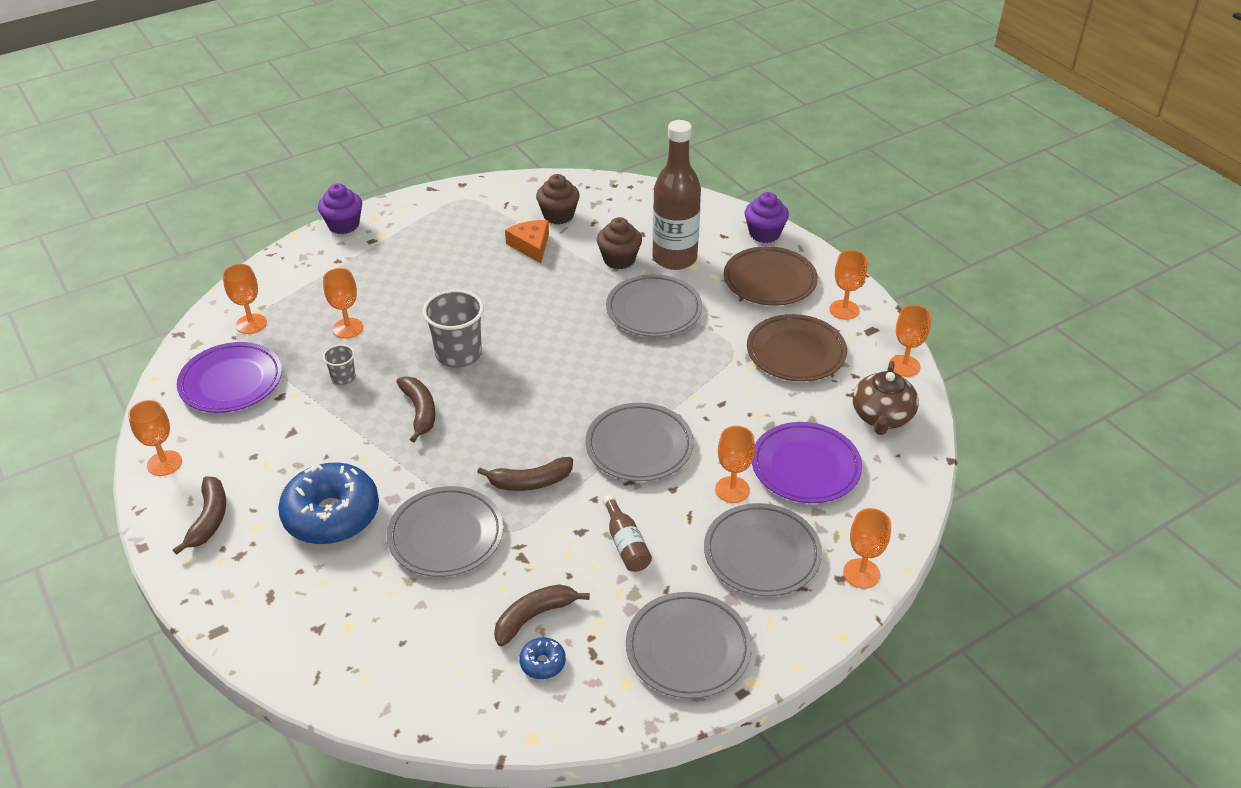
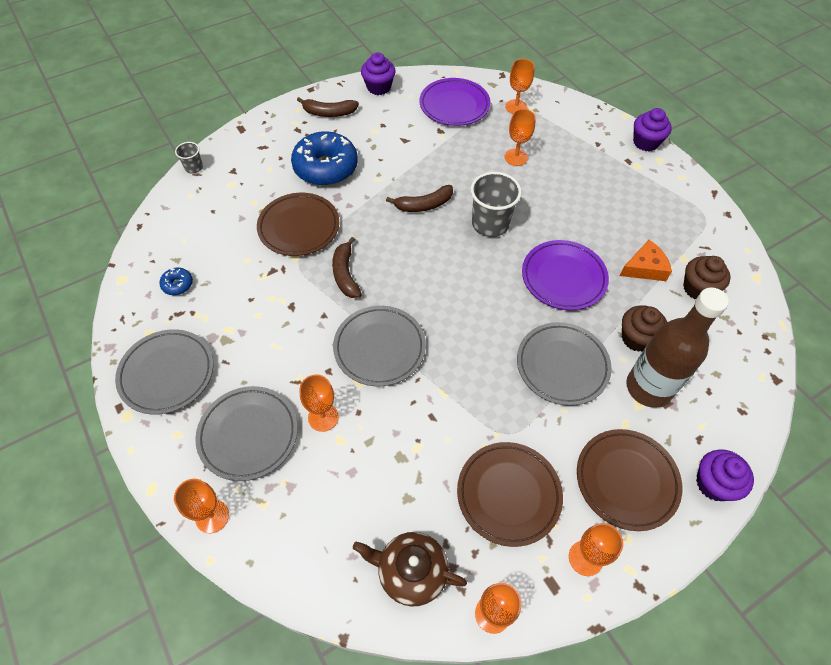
camera: 90 degrees right, 15 degrees up
orange goblet [128,400,182,476] -> purple cupcake [361,52,396,95]
grey cup [323,345,355,385] -> grey cup moved to [175,142,203,173]
grey plate [387,486,504,577] -> brown plate [257,193,339,256]
brown banana [494,584,590,646] -> none
brown bottle [603,494,652,572] -> none
purple plate [752,422,862,503] -> purple plate moved to [522,240,609,310]

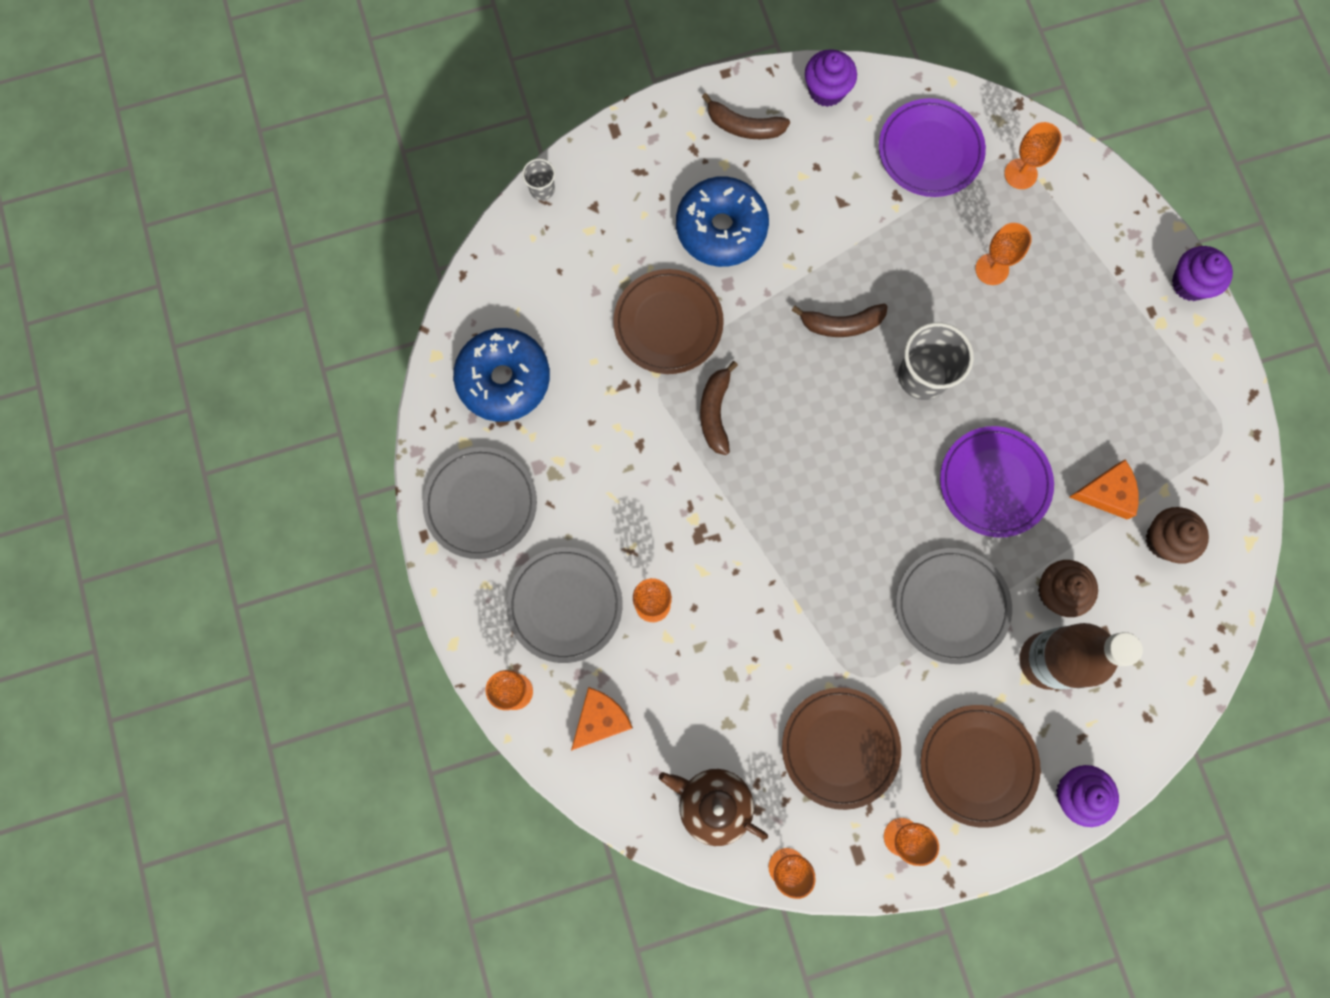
camera: 15 degrees right, 20 degrees up
blue donut [160,268,193,295] -> blue donut [453,328,550,422], size x2.35
grey plate [333,306,426,386] -> none
none -> orange cheese [571,687,633,751]

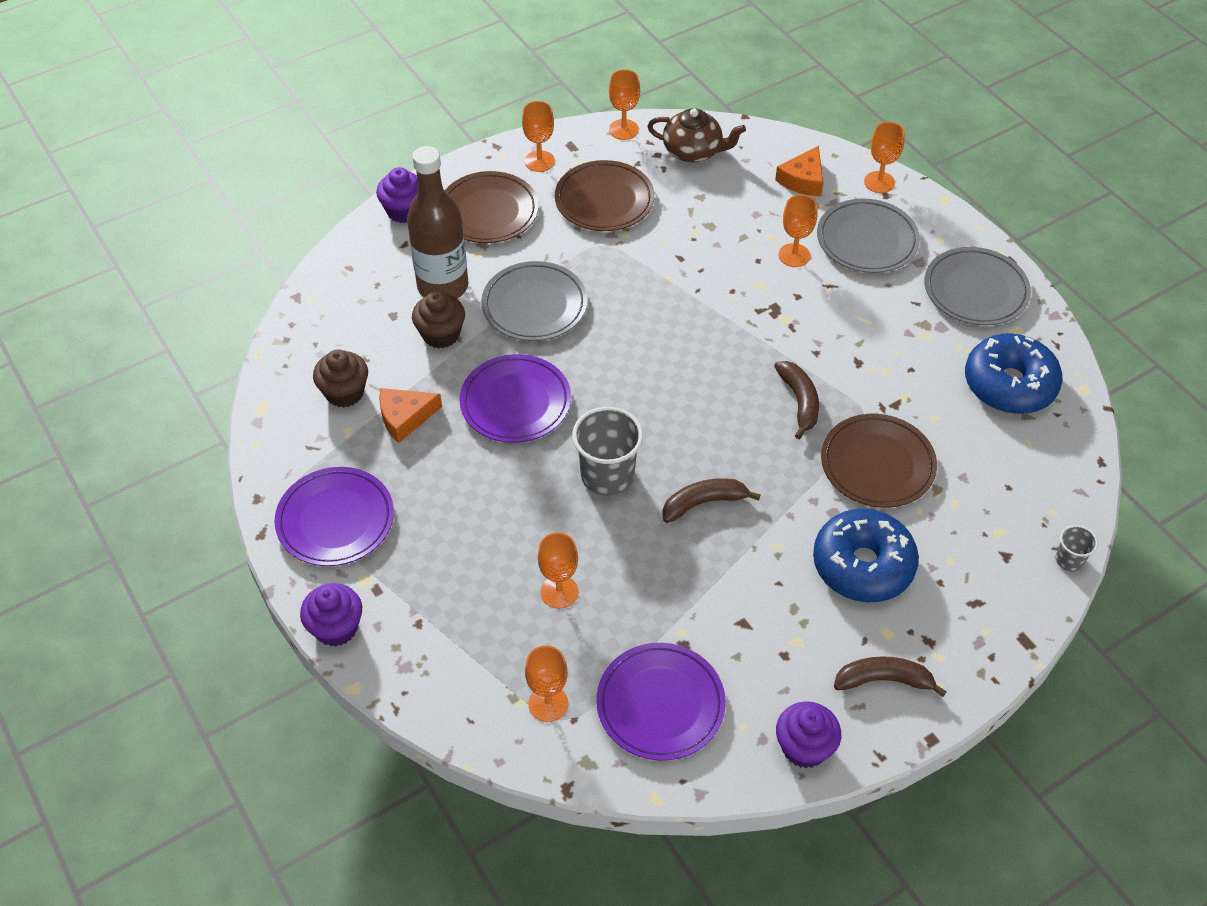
camera: 165 degrees right, 25 degrees down
none -> purple plate [275,467,394,566]

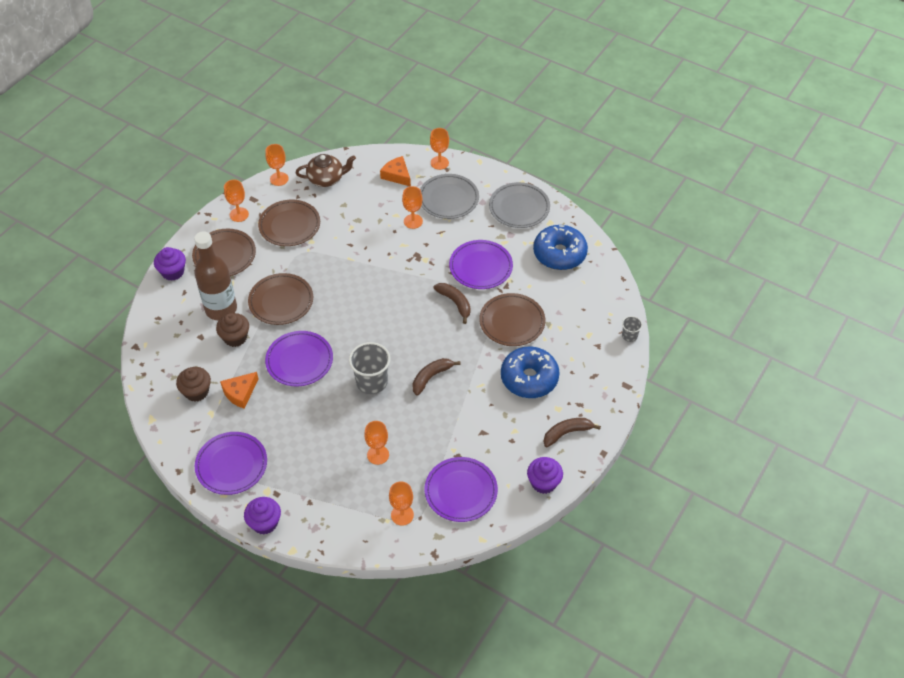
camera: 25 degrees left, 0 degrees up
grey plate [481,261,588,341] -> brown plate [248,273,313,325]
orange cheese [775,146,823,196] -> orange cheese turned 135 degrees clockwise [380,156,411,186]
none -> purple plate [449,240,513,289]

